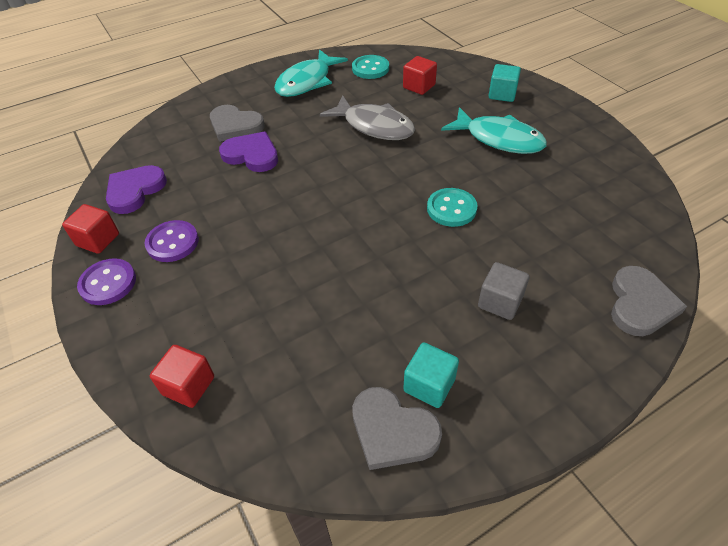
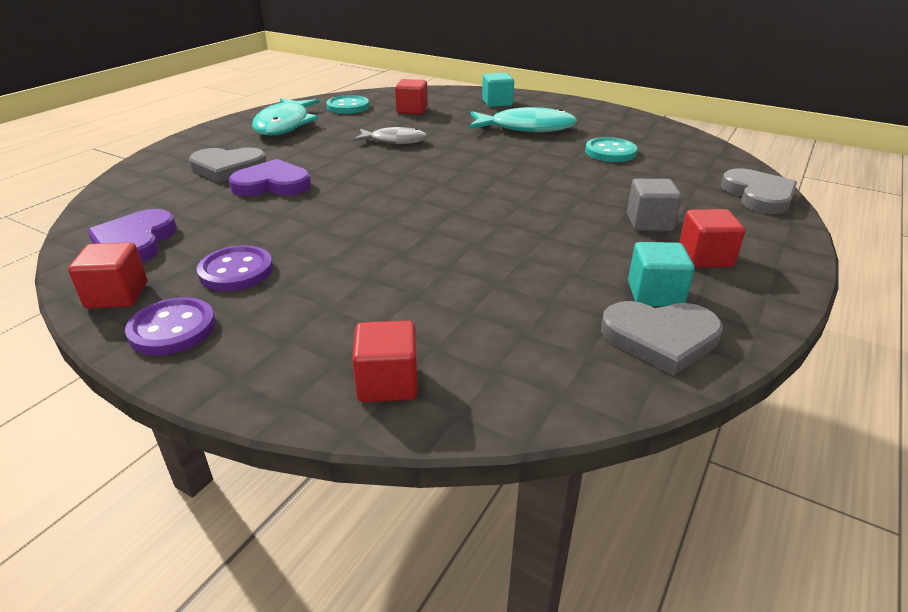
camera: 30 degrees left, 15 degrees down
grey fish [320,95,415,140] -> grey fish [353,127,427,144], size x0.64
turquoise button [427,188,477,227] -> turquoise button moved to [585,137,637,162]
none -> red cube [679,209,745,268]

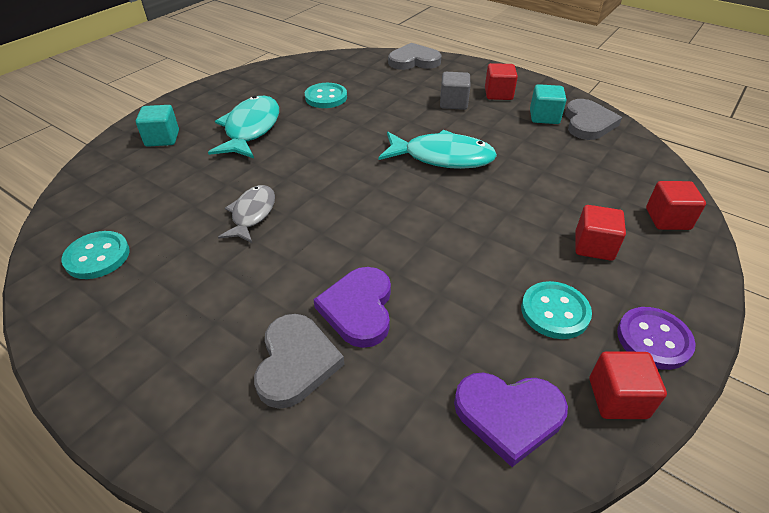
camera: 85 degrees left, 10 degrees up
purple button [197,246,273,291] -> turquoise button [521,281,592,339]
turquoise fish [252,98,320,135] -> turquoise fish moved to [379,130,497,169]
red cube [395,79,428,114] -> red cube moved to [575,205,626,261]

